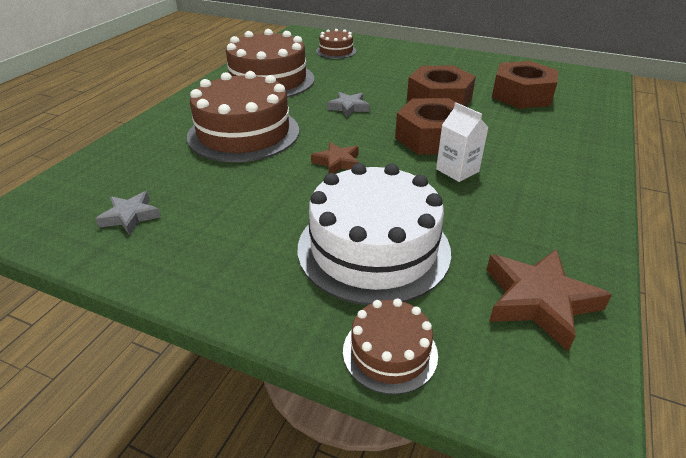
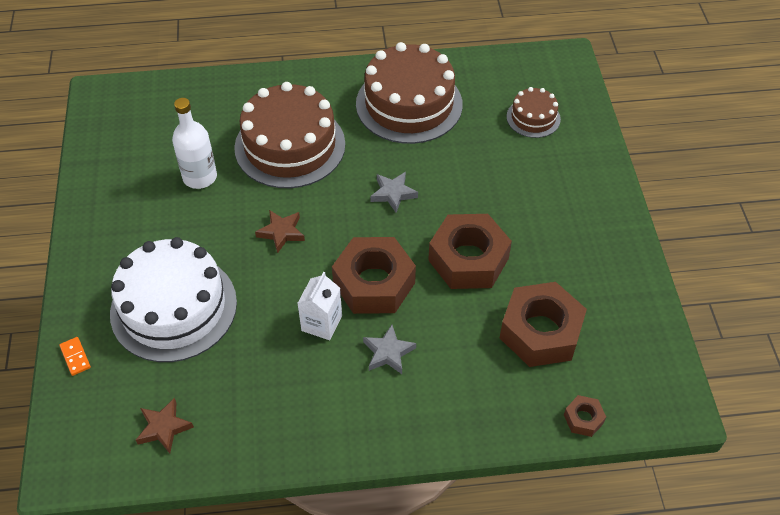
camera: 60 degrees right, 15 degrees up
grey star [96,191,161,235] -> grey star moved to [363,325,416,374]
brown cake [343,299,438,395] -> orange domino [59,337,91,376]
brown star [487,249,612,352] -> brown star [136,398,194,453], size x0.60
none -> white bottle [172,98,217,189]
none -> brown nut [564,395,606,437]

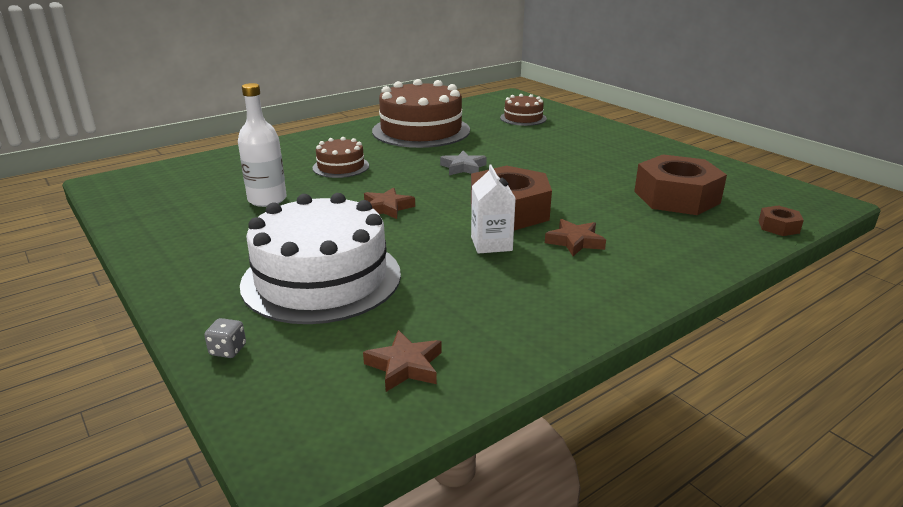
camera: 30 degrees left, 25 degrees down
orange domino [59,337,91,376] -> grey dice [204,318,246,358]
brown cake [234,82,345,188] -> brown cake [312,137,369,178], size x0.50
grey star [363,325,416,374] -> brown star [545,219,606,256]
brown nut [428,214,512,289] -> none

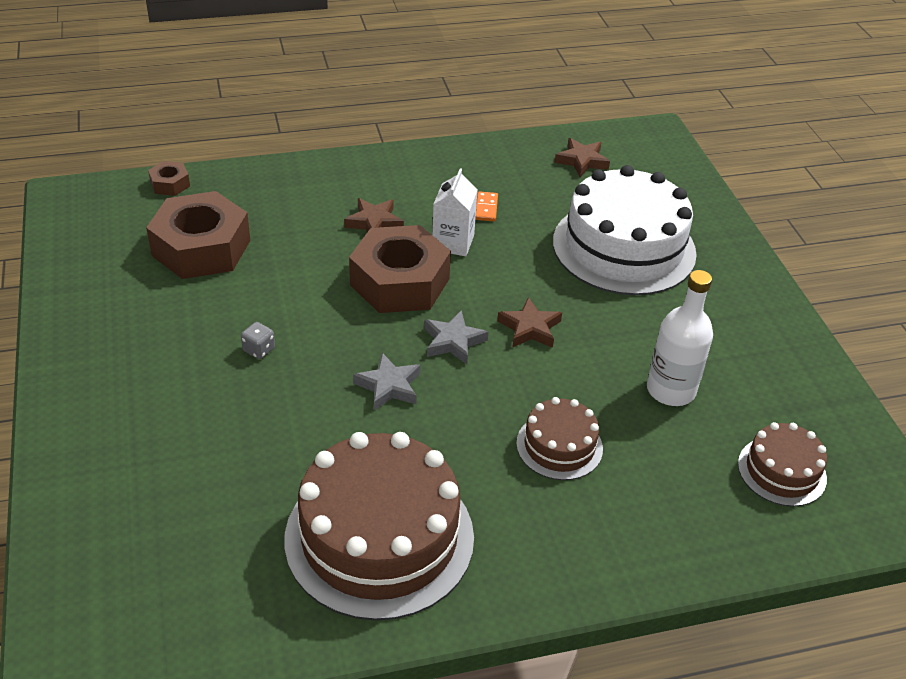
camera: 160 degrees left, 15 degrees up
grey dice [204,318,246,358] -> grey dice moved to [241,322,275,359]
brown cake [500,94,547,126] -> brown cake moved to [738,422,827,507]
none -> grey star [424,310,488,364]
none -> orange domino [475,191,498,221]

